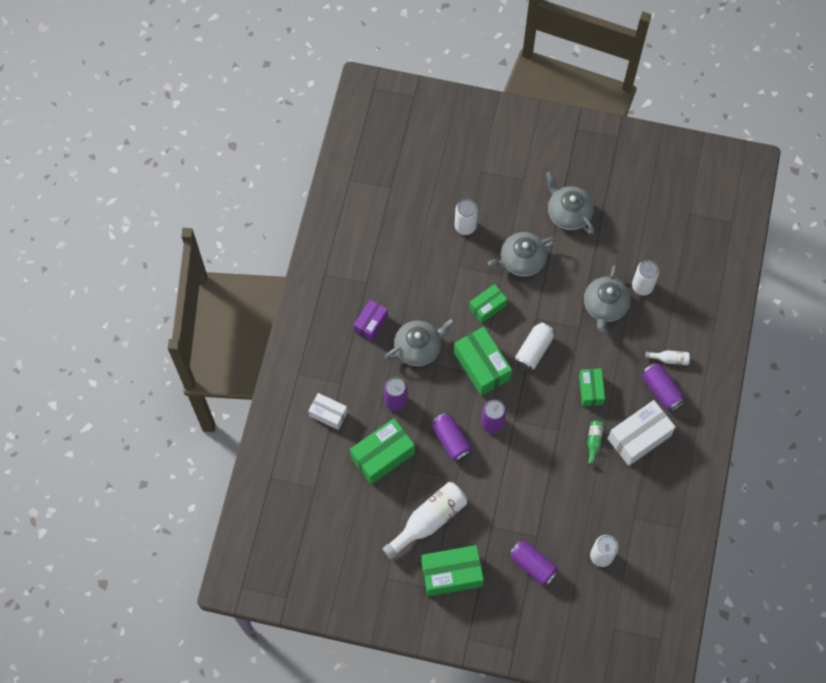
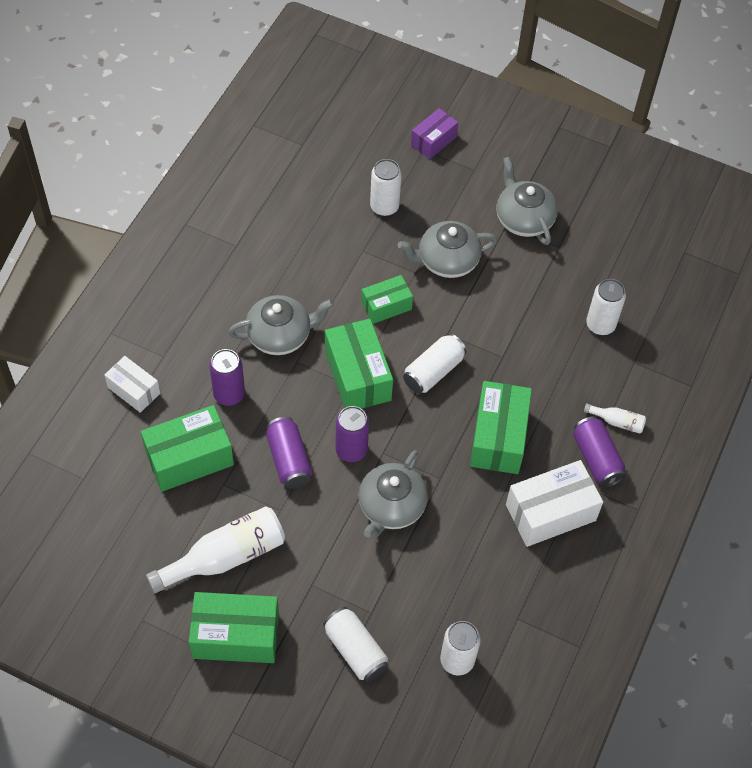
camera: 10 degrees right, 10 degrees down
purple box [354,299,388,341] -> purple box moved to [411,108,458,159]
purple can [509,539,559,586] -> white can [323,607,389,682]
green box [579,368,605,406] -> green box [470,381,532,474], size x1.65
grey teapot [584,265,631,332] -> grey teapot moved to [359,450,428,539]
green bottle [588,421,604,465] -> none

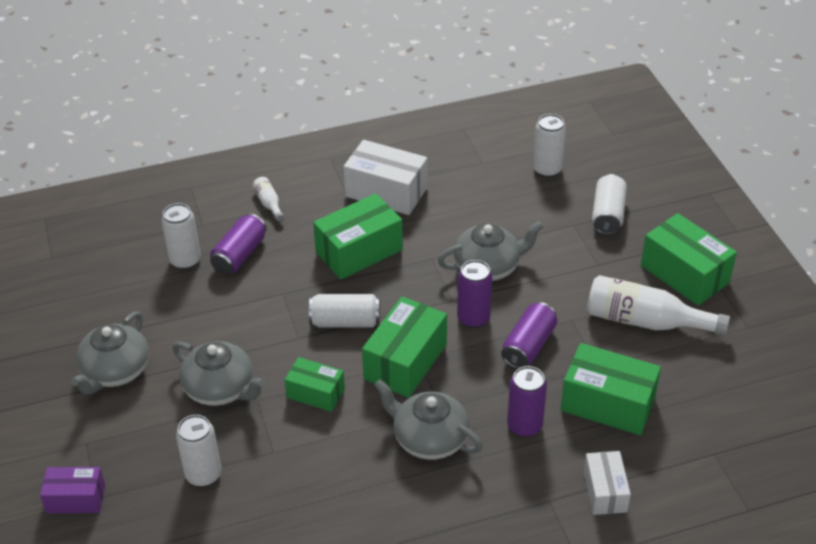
camera: 130 degrees left, 15 degrees down
purple can [573,416,626,487] -> purple can moved to [210,213,267,274]

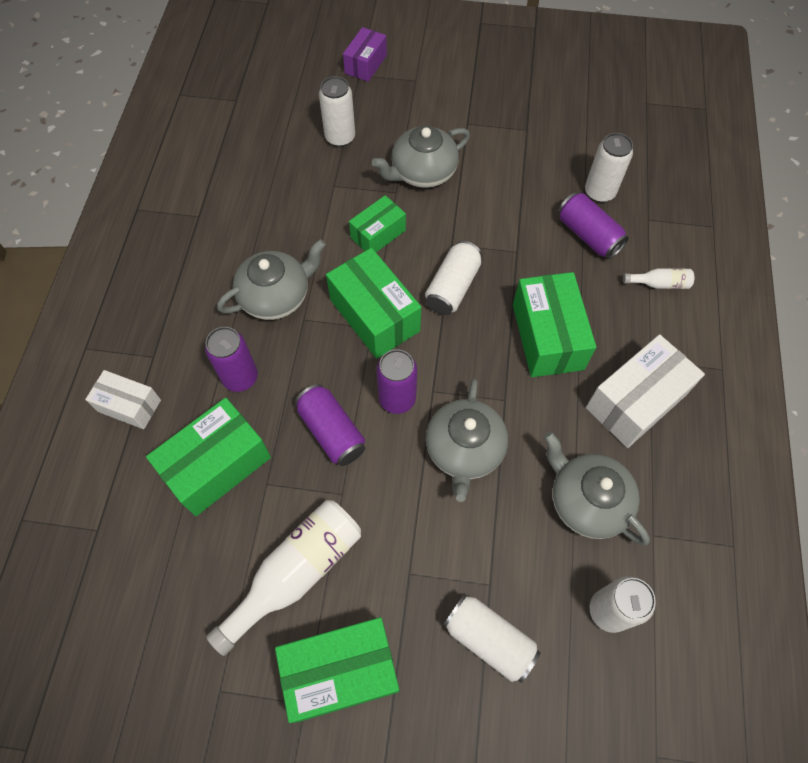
camera: 115 degrees right, 20 degrees up
grey teapot [71,312,149,395] -> grey teapot moved to [544,432,650,545]

